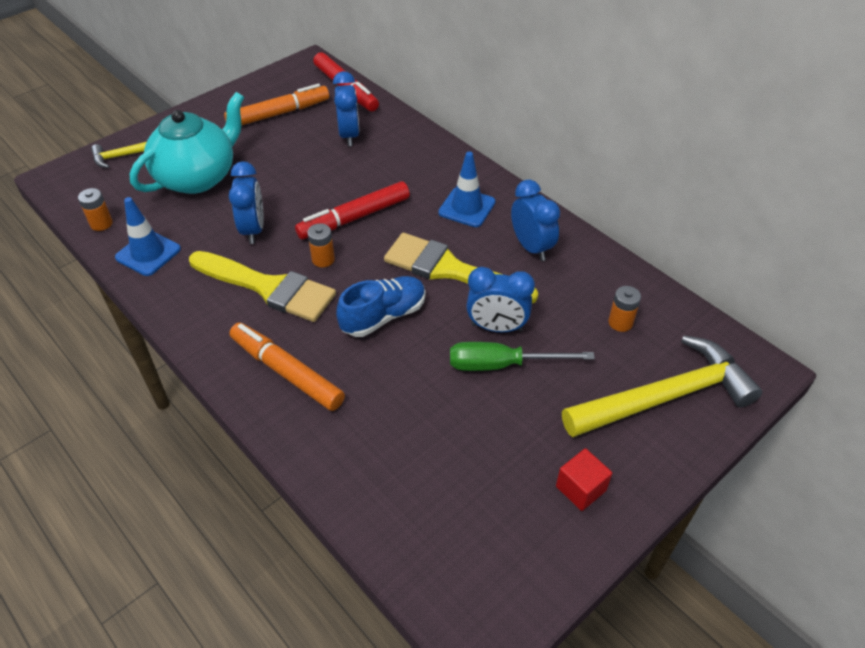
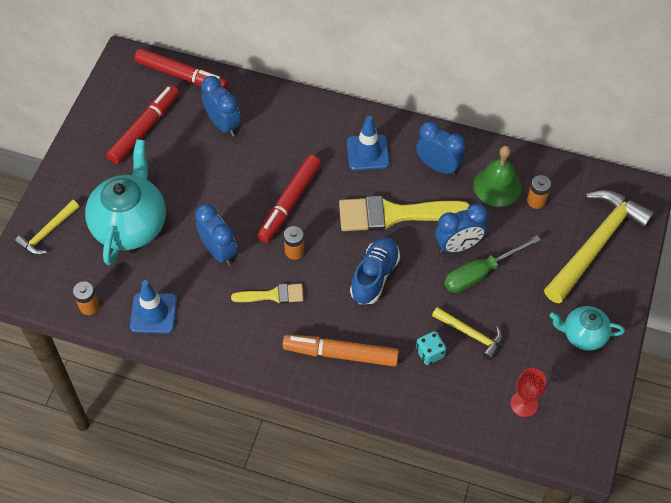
camera: 30 degrees left, 10 degrees up
yellow brush [189,251,336,322] -> yellow brush [231,284,303,304], size x0.53
orange marker [224,84,329,126] -> red marker [106,85,179,164]
red cube [556,448,612,511] -> turquoise teapot [550,306,625,351]
none -> turquoise dice [416,331,446,365]
none -> yellow hammer [432,307,503,360]
none -> green bell [473,146,522,207]
none -> red goblet [510,368,546,417]

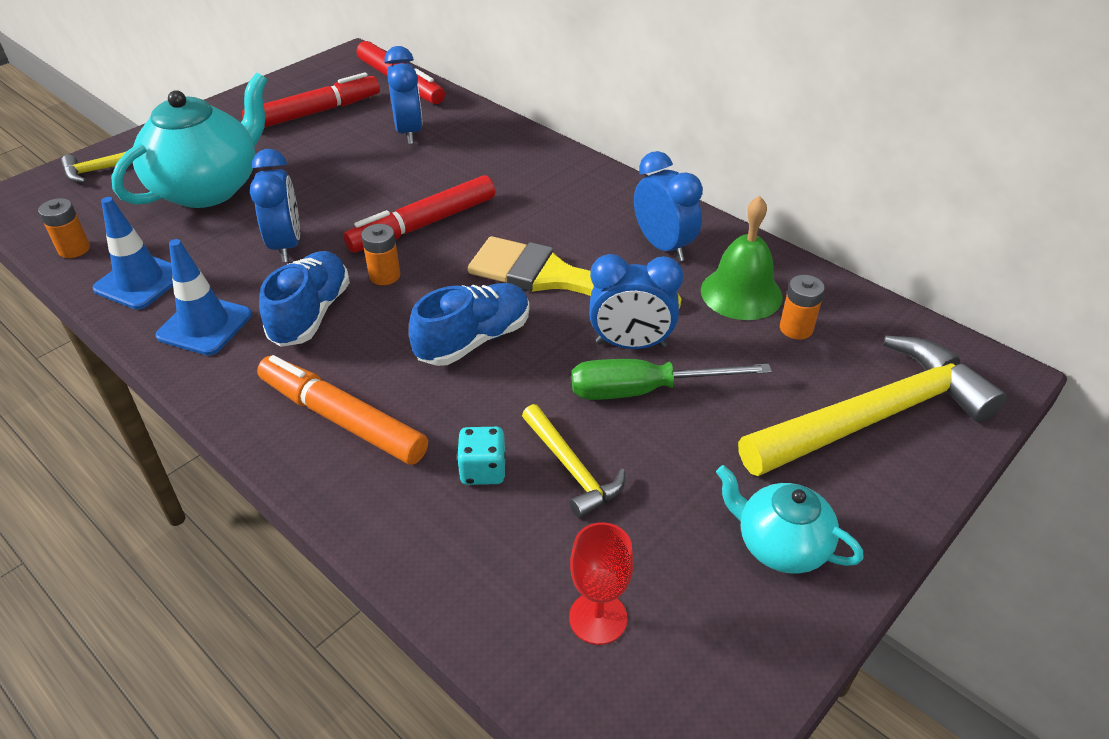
camera: 25 degrees right, 15 degrees down
yellow brush [231,284,303,304] -> blue shoe [259,251,350,347]
blue traffic cone [347,115,389,170] -> blue traffic cone moved to [155,239,252,355]

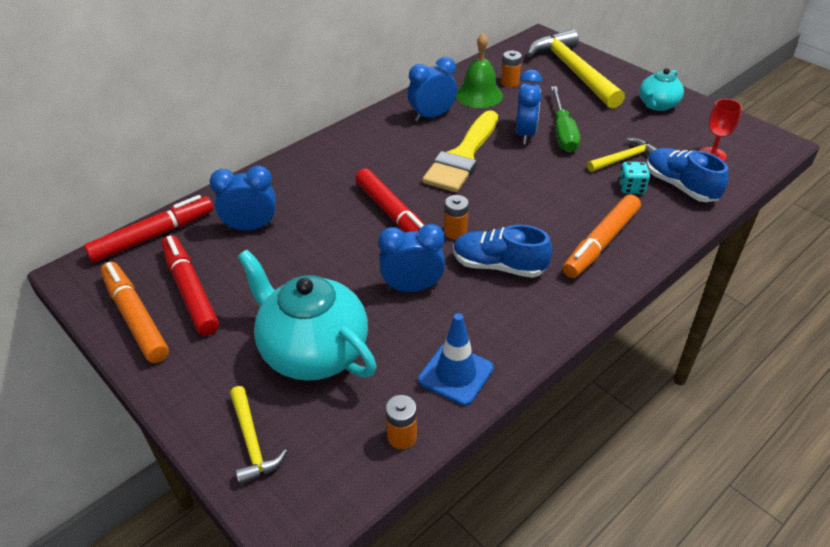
camera: 85 degrees left, 0 degrees up
blue traffic cone [155,239,252,355] -> none
blue shoe [409,283,530,366] -> blue shoe moved to [647,148,729,202]
none -> orange marker [101,262,169,363]

